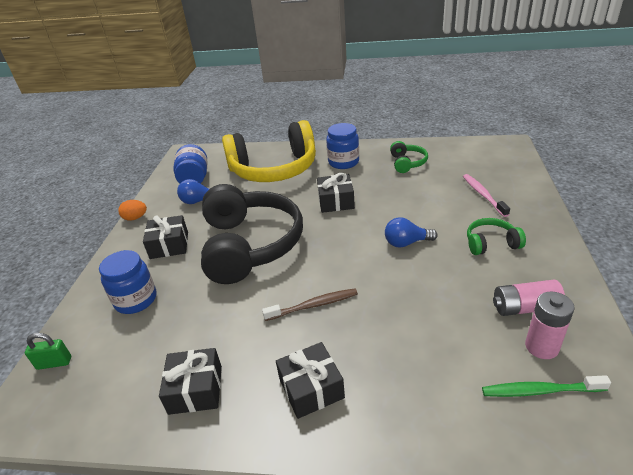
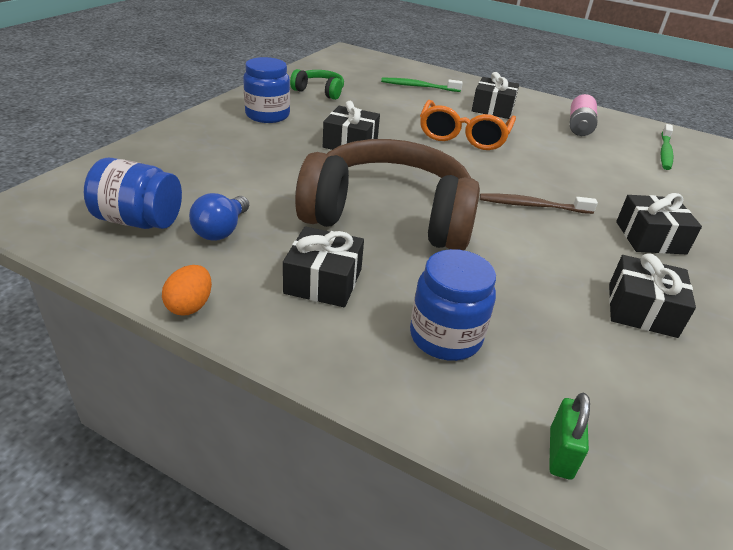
camera: 75 degrees left, 0 degrees up
black headphones [201,184,303,284] -> brown headphones [295,139,480,250]
yellow headphones [222,120,316,182] -> none
brown toothbrush [262,288,358,321] -> brown toothbrush turned 90 degrees counterclockwise [480,193,598,214]
blue light bulb [385,217,437,248] -> orange glasses [420,100,516,150]
pink toothbrush [463,174,510,217] -> green toothbrush [381,78,463,92]
green headphones [467,218,526,255] -> black gift [472,72,519,119]
pink battery [525,292,575,359] -> none

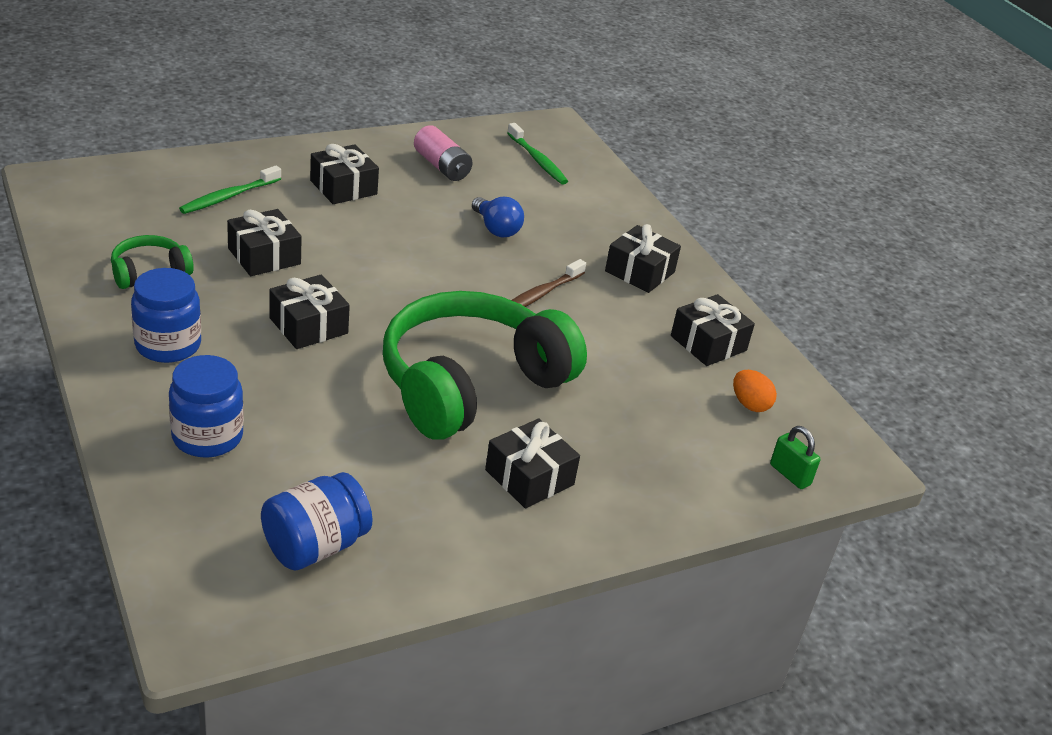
camera: 55 degrees left, 0 degrees up
orange egg [162,265,212,315] -> orange egg moved to [733,370,777,412]
blue light bulb [189,193,249,241] -> blue light bulb moved to [472,197,524,237]
brown headphones [295,139,480,250] -> green headphones [383,291,587,440]
blue jar [410,249,496,361] -> blue jar moved to [169,355,244,458]
orange glasses [420,100,516,150] -> none
none -> black gift [227,209,302,276]

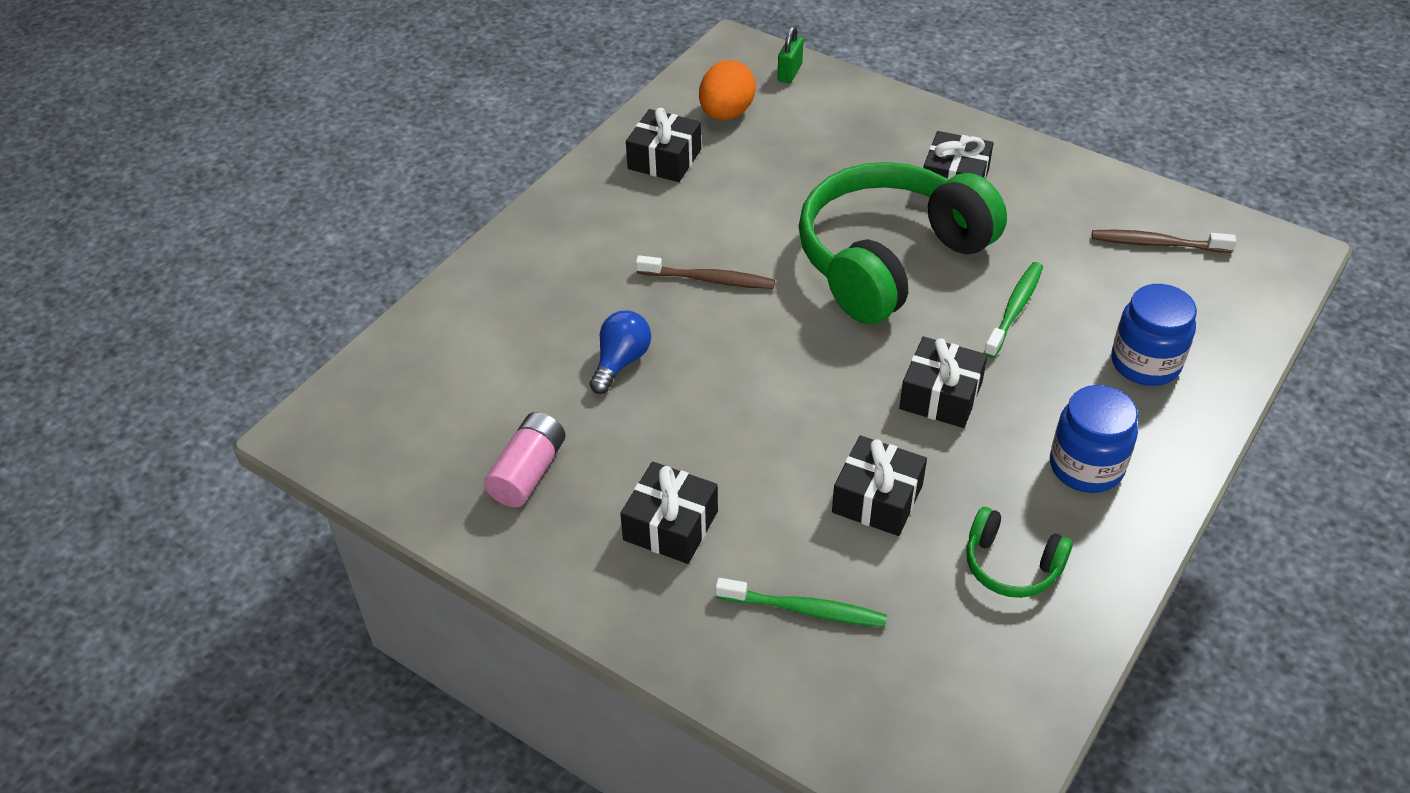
camera: 115 degrees left, 10 degrees up
blue jar [261,472,372,570] -> brown toothbrush [1092,230,1236,253]
green headphones [383,291,587,440] -> green headphones turned 120 degrees clockwise [799,162,1007,324]
green toothbrush [507,123,568,184] -> green toothbrush moved to [984,262,1043,358]
black gift [605,224,681,293] -> none
orange egg [733,370,777,412] -> orange egg [699,60,756,120], size x1.57

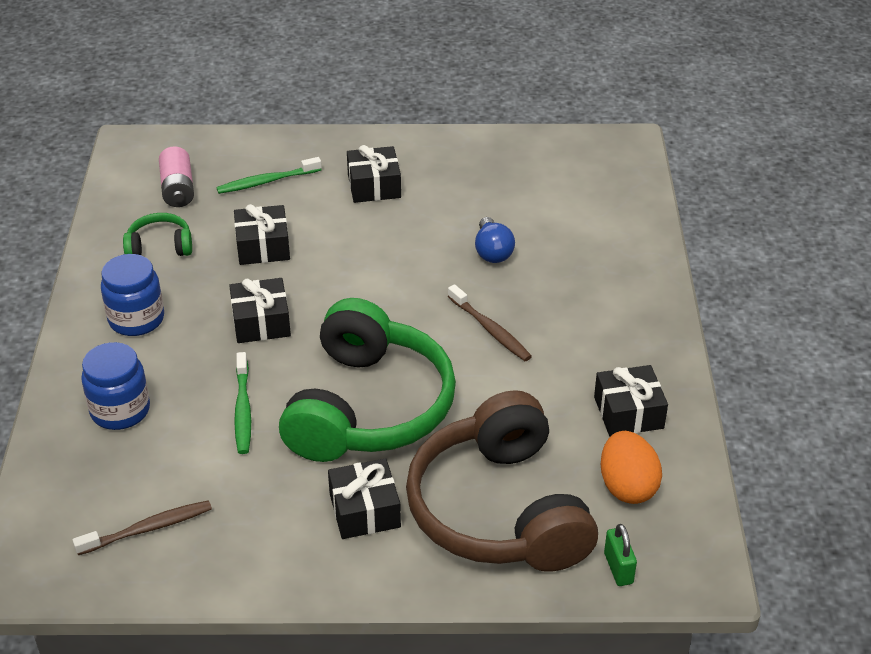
camera: 145 degrees right, 5 degrees down
pink battery [484,412,566,507] -> pink battery moved to [159,146,194,207]
brown toothbrush [636,255,775,289] -> brown toothbrush turned 105 degrees counterclockwise [448,284,532,361]
none -> brown headphones [406,390,598,572]

